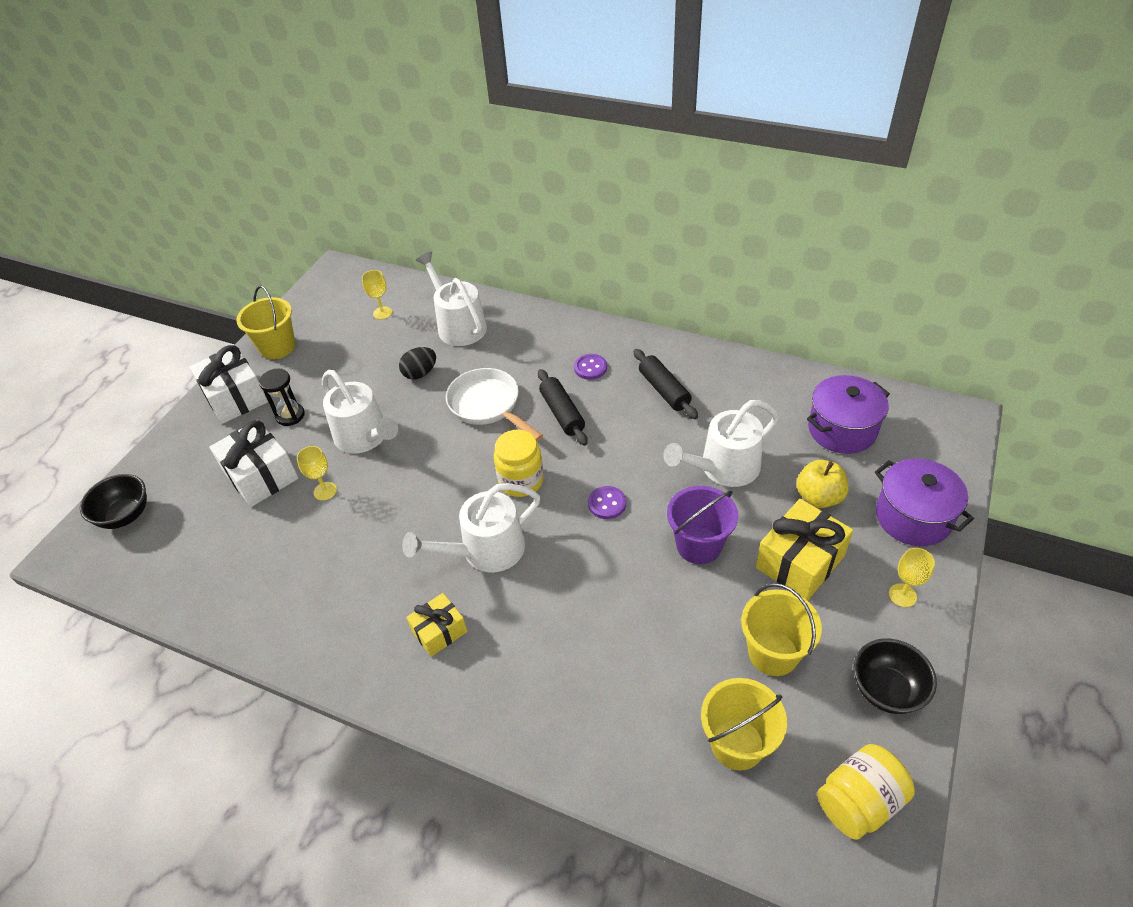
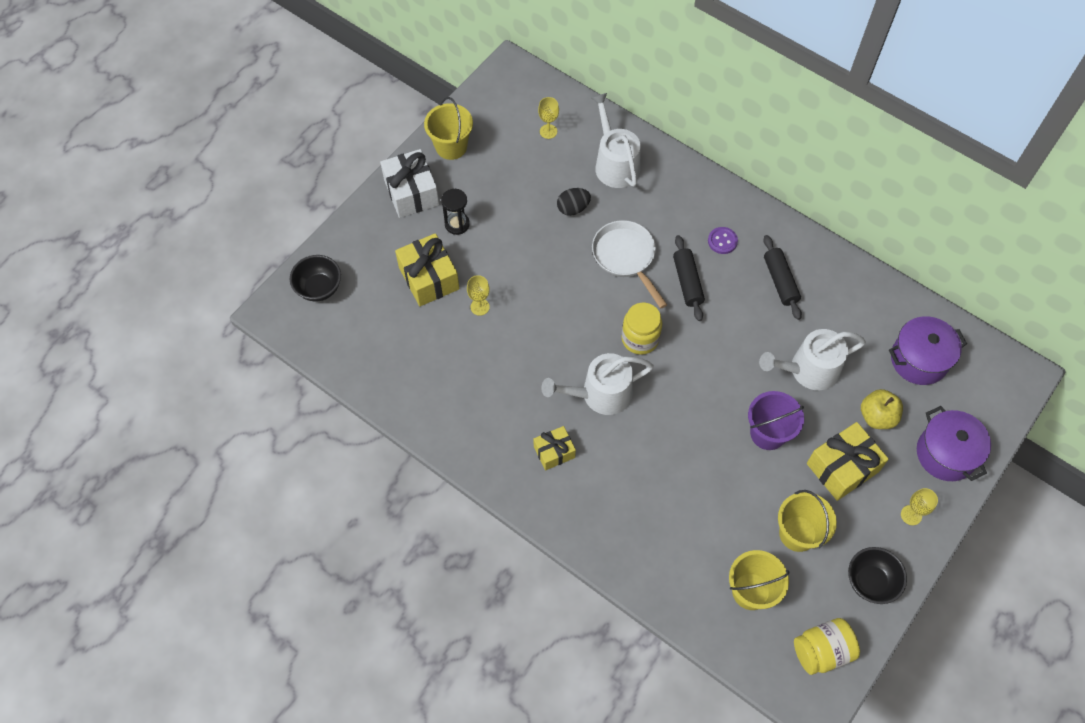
camera: 10 degrees right, 15 degrees up
white gift [209,420,298,507] -> yellow gift [395,233,460,306]
white watering can [322,370,398,454] -> none
purple button [588,486,626,519] -> none

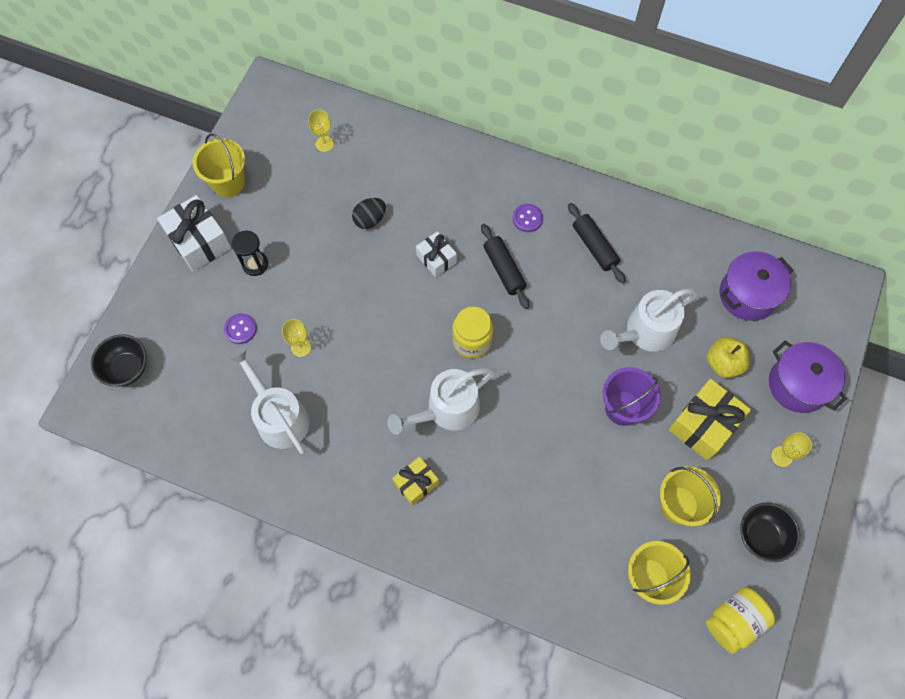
camera: 15 degrees left, 5 degrees up
yellow gift [395,233,460,306] -> purple button [224,313,256,344]
white watering can [591,93,641,188] -> white watering can moved to [229,347,309,454]
white pan [592,220,667,309] -> white gift [416,231,457,277]

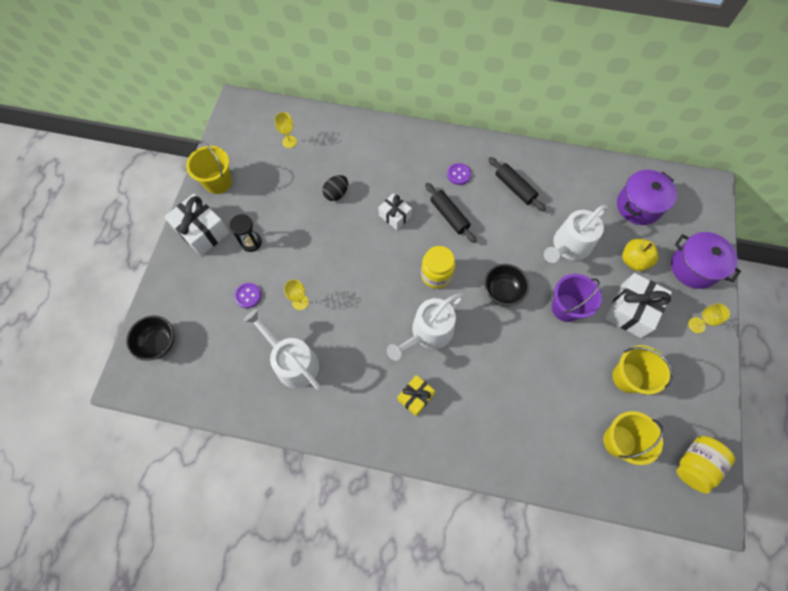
camera: 10 degrees left, 0 degrees up
yellow gift [669,379,751,461] -> white gift [605,273,672,338]
black bowl [740,503,800,562] -> black bowl moved to [484,264,529,306]

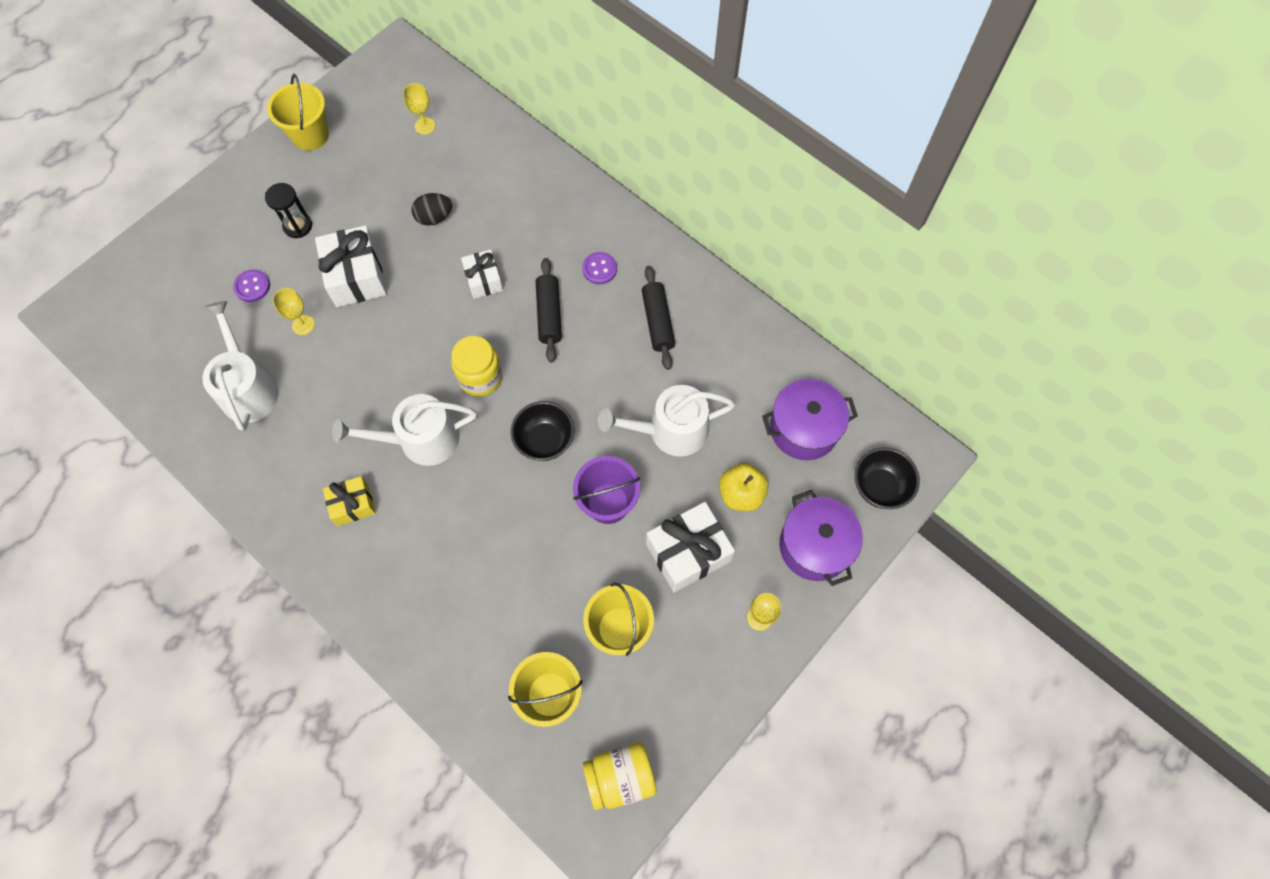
camera: 30 degrees right, 0 degrees up
black bowl [126,315,174,361] -> black bowl moved to [854,447,920,509]
white gift [164,194,230,256] -> white gift moved to [315,225,387,307]

